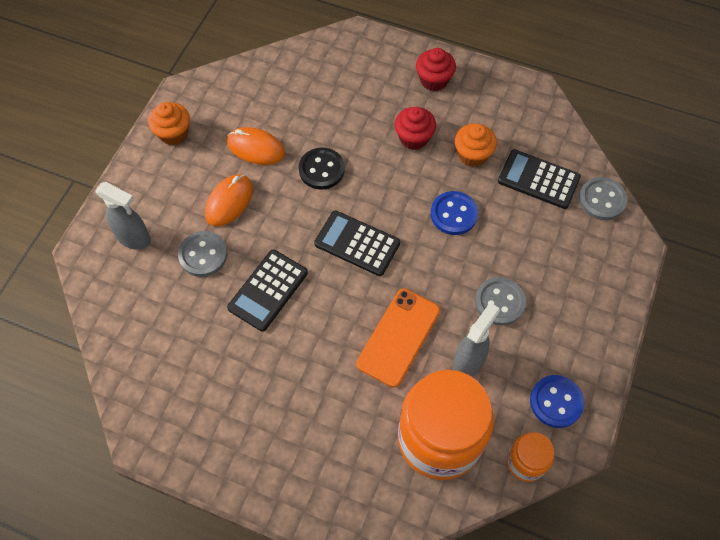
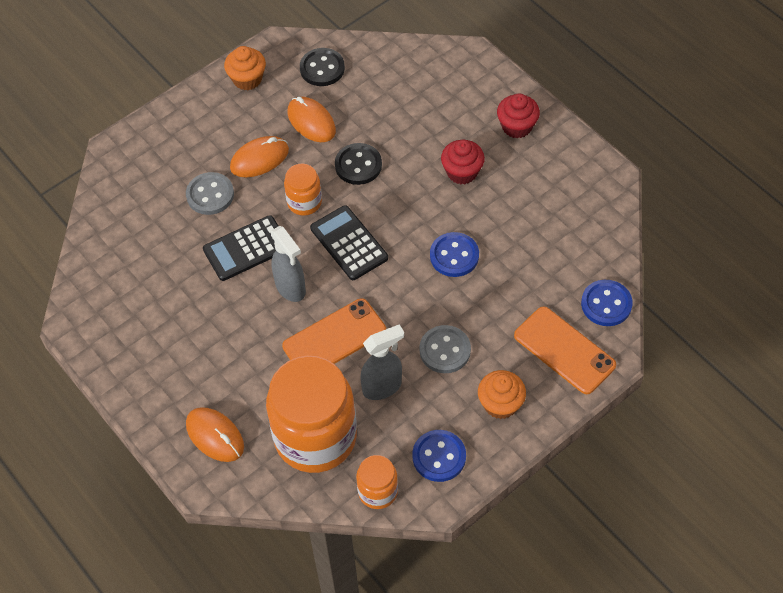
camera: 30 degrees right, 5 degrees down
grey spray bottle [95,182,151,250] -> grey spray bottle moved to [271,226,306,302]
orange cupcake [455,124,497,167] -> orange cupcake moved to [478,370,526,419]
black calculator [498,149,581,209] -> none
grey button [579,177,627,220] -> blue button [581,280,633,326]
none -> orange mouse [186,407,244,462]
none -> orange jar [284,164,322,216]
none -> black button [300,48,345,86]
none -> orange phone [514,307,616,394]

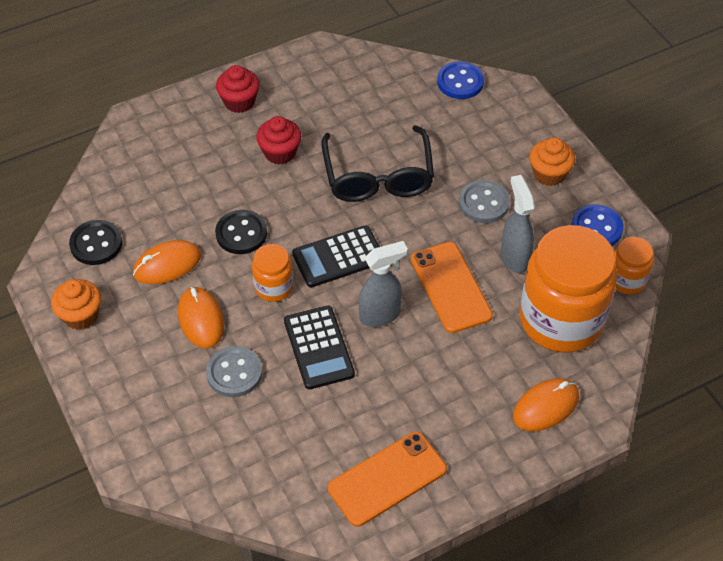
camera: 80 degrees left, 5 degrees down
blue button [430,232,479,277] -> black glasses [321,125,434,202]
orange phone [514,307,616,394] -> orange phone moved to [328,432,447,527]

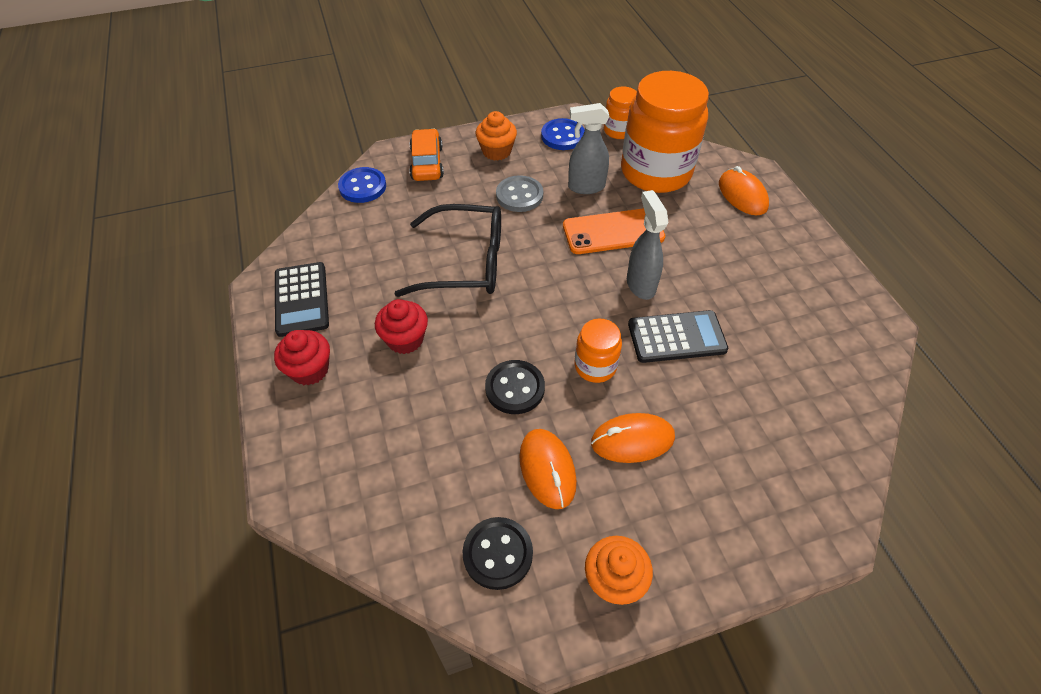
camera: 80 degrees left, 0 degrees up
grey button [206,346,262,397] -> none
black calculator [292,225,380,287] -> black calculator moved to [275,262,329,337]
orange phone [328,432,447,527] -> none
none -> orange car [409,129,444,181]

